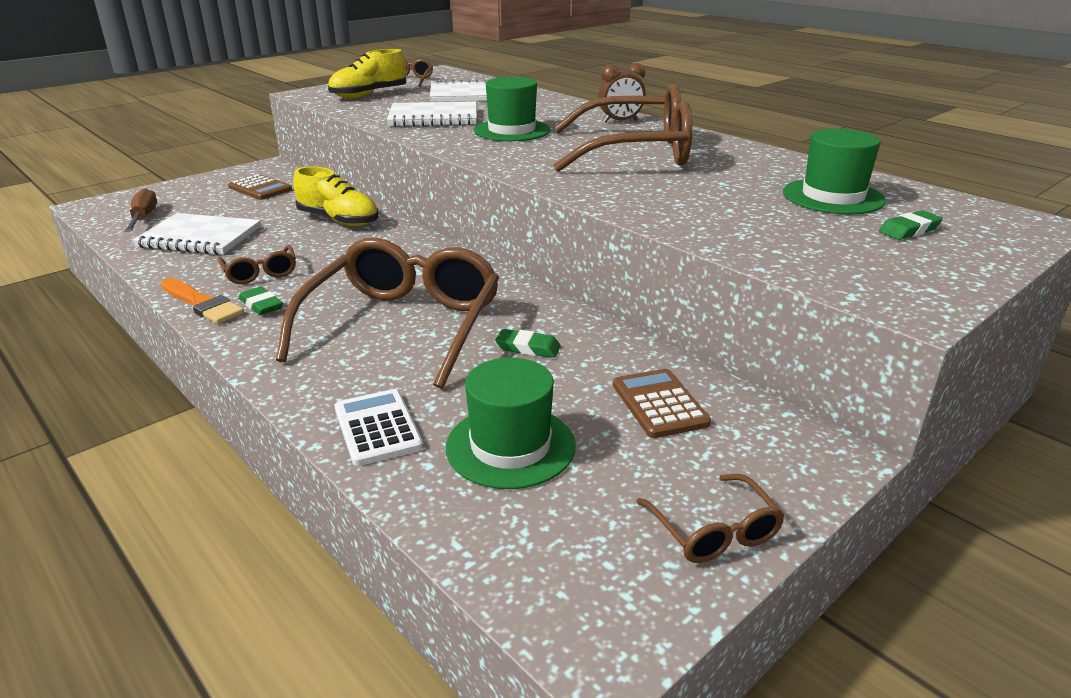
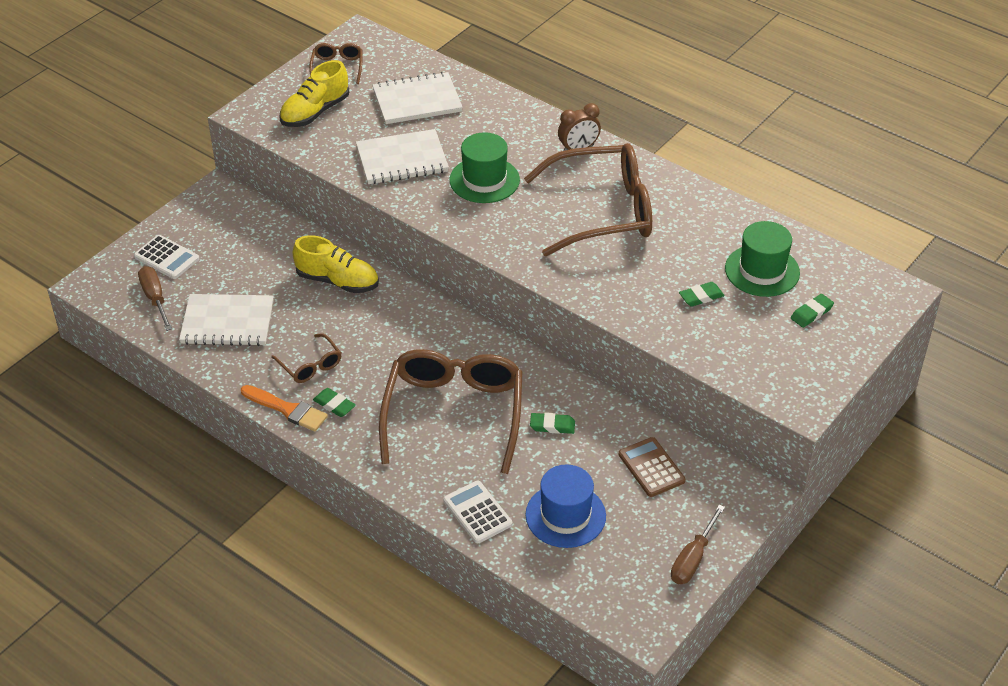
camera: 10 degrees left, 15 degrees up
brown calculator [228,174,292,200] -> none
green hat [446,358,575,489] -> blue hat [525,464,606,548]
brown glasses [636,474,785,563] -> brown screwdriver [671,505,725,584]
none -> white calculator [134,235,199,279]
none -> green eraser [679,282,725,307]

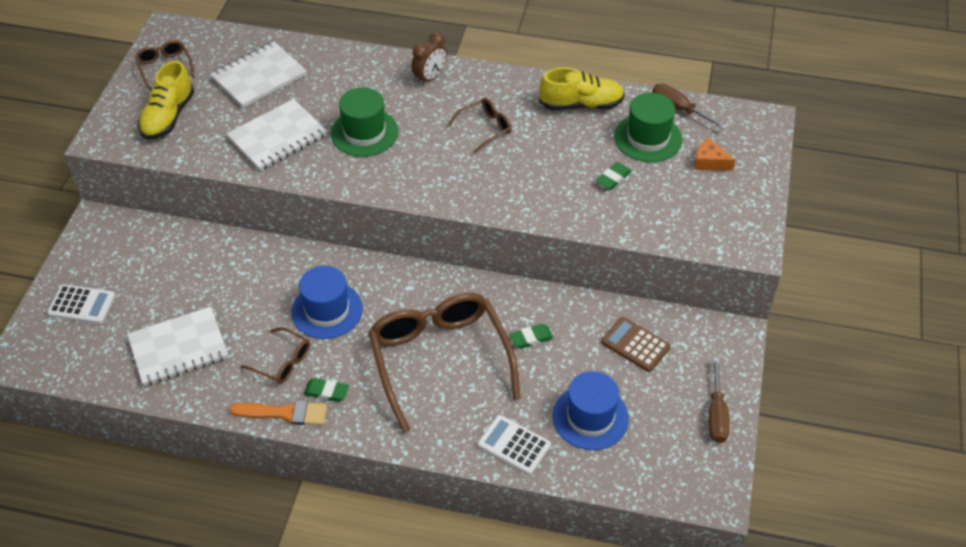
camera: 25 degrees left, 5 degrees up
brown screwdriver [138,266,172,331] -> brown screwdriver moved to [652,84,727,129]
yellow shoe [293,235,379,293] -> yellow shoe moved to [539,68,625,110]
brown glasses [524,143,652,256] -> brown glasses [448,98,512,154], size x0.45
green eraser [791,294,834,328] -> orange cheese [694,138,736,171]
none -> blue hat [291,266,363,339]

